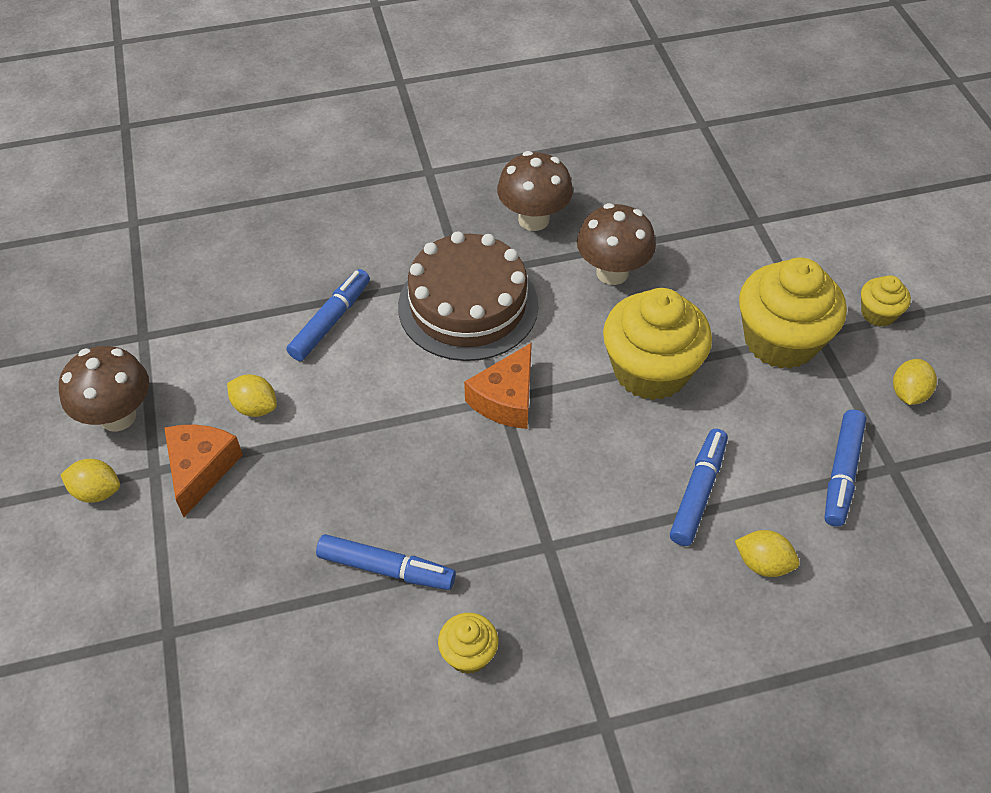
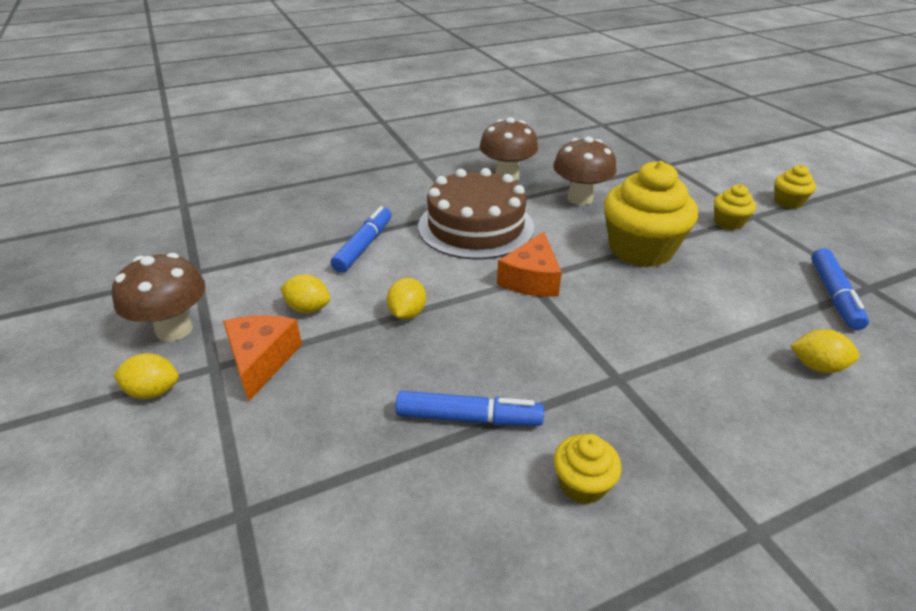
camera: 10 degrees left, 15 degrees down
blue marker [670,429,728,546] -> none
yellow cupcake [739,257,847,369] -> yellow cupcake [714,184,756,230], size x0.48
yellow lemon [893,359,937,405] -> yellow lemon moved to [387,278,426,319]

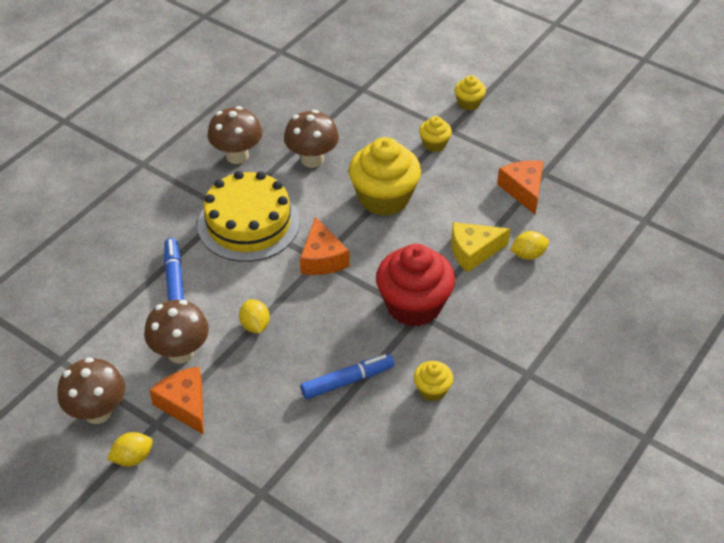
camera: 30 degrees left, 10 degrees up
yellow lemon [280,274,330,313] -> brown mushroom [144,300,209,364]
brown cake [418,168,534,260] -> yellow cake [198,171,300,262]
blue marker [811,248,869,330] -> orange cheese [497,160,544,214]
none -> red cupcake [376,244,455,326]
none -> yellow cheese [451,222,511,273]

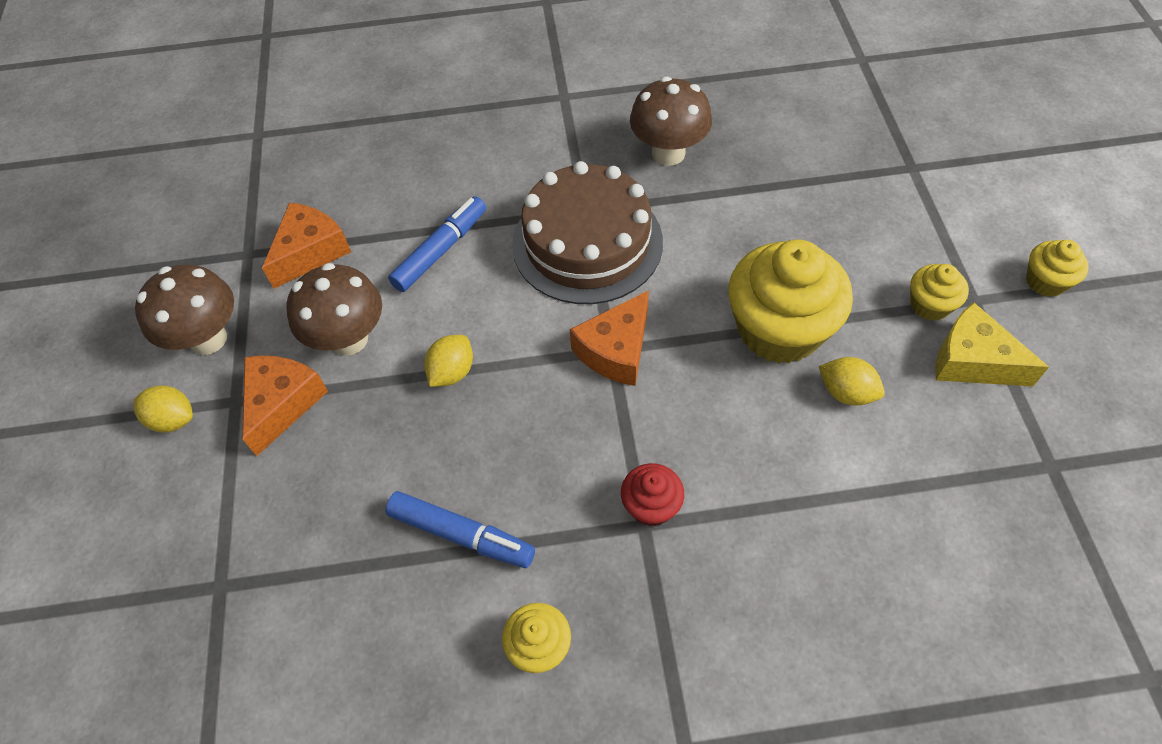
camera: 50 degrees right, 10 degrees up
yellow cake [198,171,300,262] -> brown cake [512,161,663,304]
brown mushroom [284,110,339,168] -> none
red cupcake [376,244,455,326] -> red cupcake [621,463,684,527], size x0.48
yellow cheese [451,222,511,273] -> yellow cheese moved to [935,302,1049,386]
orange cheese [497,160,544,214] -> orange cheese moved to [262,202,351,289]
yellow lemon [510,231,549,260] -> yellow lemon moved to [819,357,885,406]

